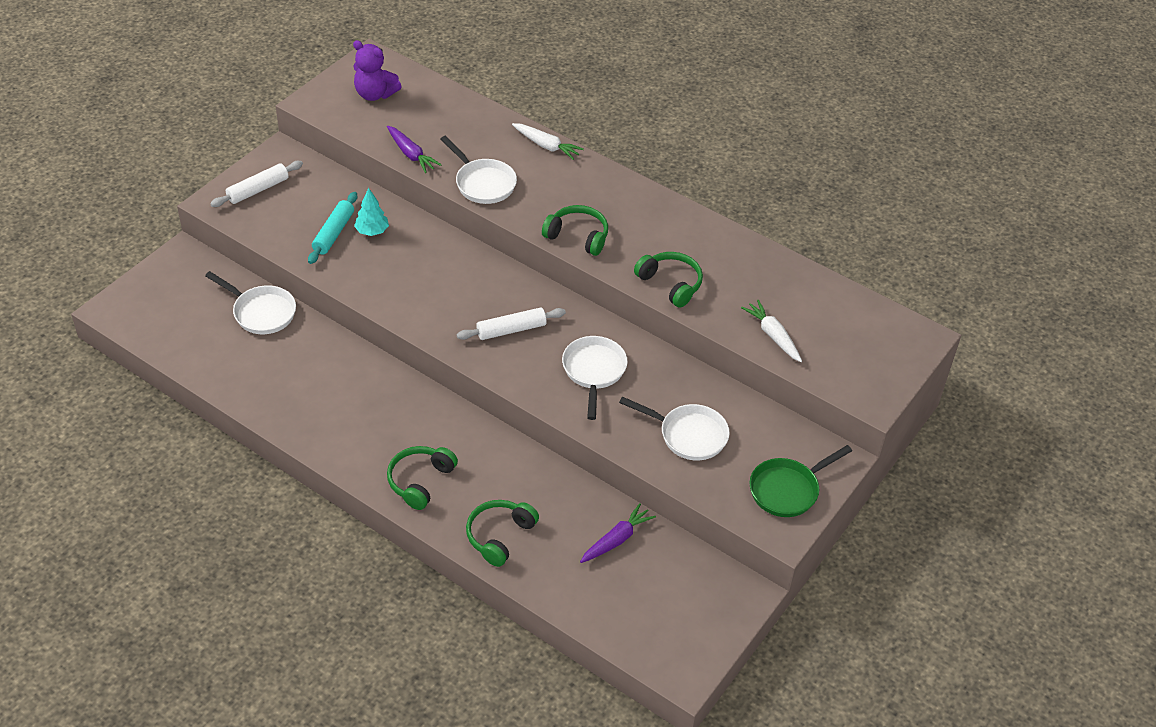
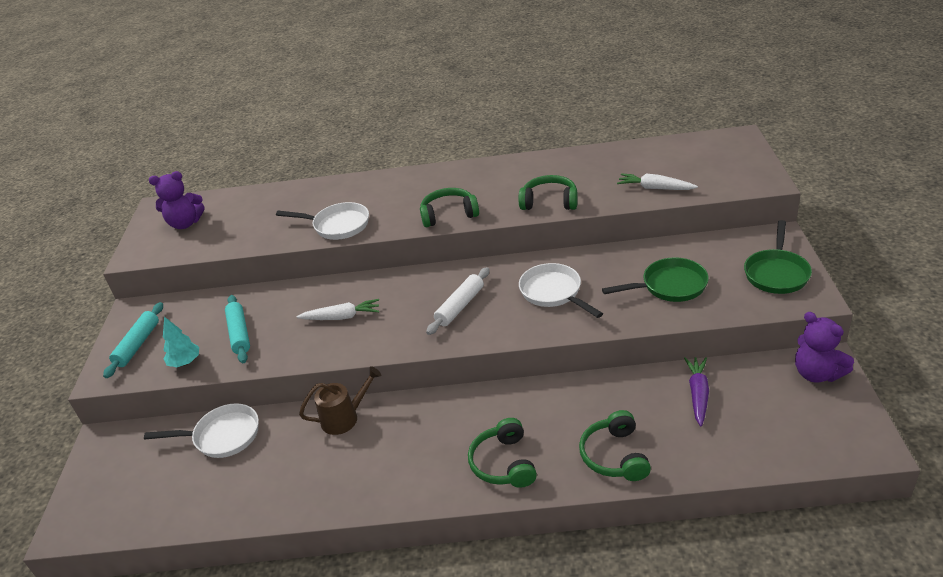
camera: 30 degrees left, 10 degrees down
white rolling pin [210,161,303,207] -> turquoise rolling pin [103,302,163,378]
turquoise tree [354,188,389,236] -> turquoise tree moved to [163,317,199,367]
purple carrot [387,125,442,173] -> none
white carrot [512,123,584,160] -> white carrot moved to [296,299,379,320]
white pan [619,397,730,460] -> green pan [602,257,709,302]
none -> brown watering can [299,366,381,435]
none -> purple teddy bear [795,312,854,383]

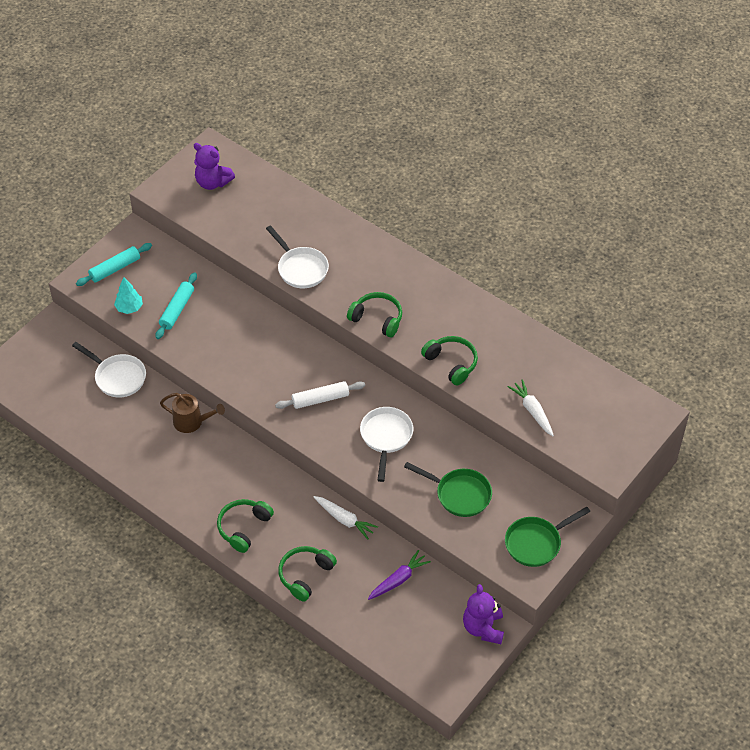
camera: 35 degrees right, 15 degrees up
white carrot [296,299,379,320] -> white carrot moved to [314,496,378,540]

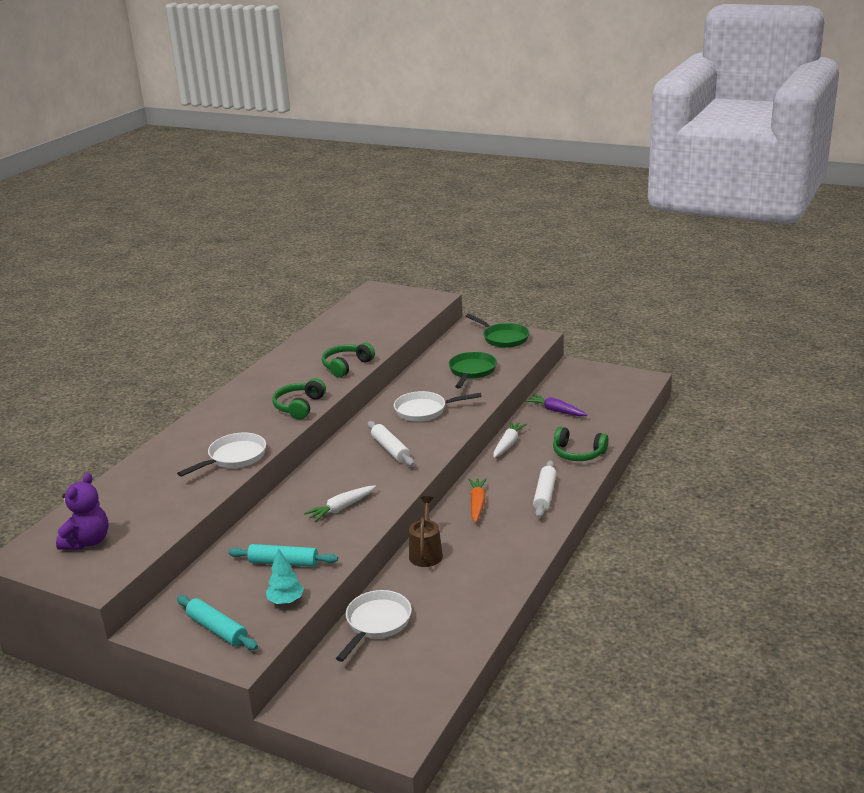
camera: 100 degrees left, 25 degrees down
green headphones [217,499,274,553] -> white rolling pin [533,460,557,518]
purple teddy bear [463,584,504,644] -> none
white carrot [508,379,554,436] -> white carrot moved to [304,485,376,522]
none -> orange carrot [468,478,487,523]

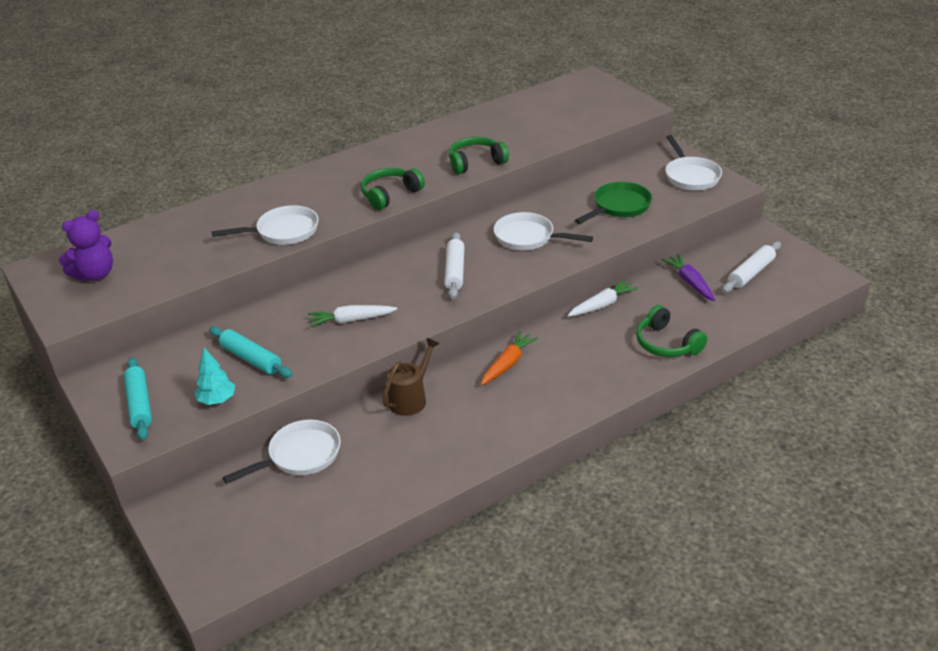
camera: 30 degrees right, 10 degrees up
green pan [466,314,529,348] -> white pan [665,135,722,191]
white rolling pin [533,460,557,518] -> white rolling pin moved to [722,241,781,293]

